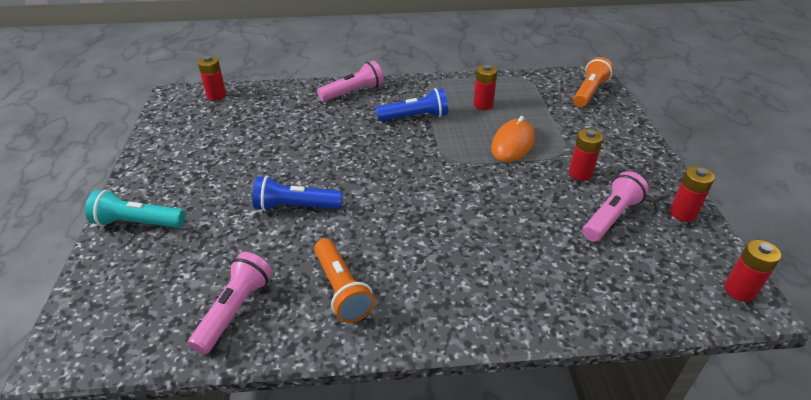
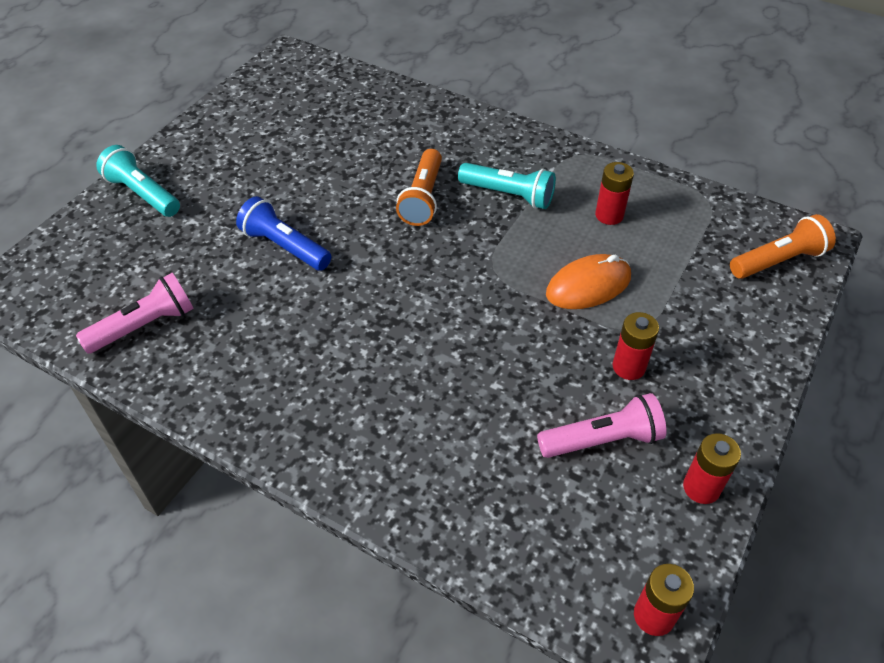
camera: 35 degrees right, 10 degrees up
red battery [197,56,226,101] -> none
orange flashlight [314,238,375,323] -> orange flashlight moved to [396,149,442,226]
pink flashlight [317,61,384,102] -> none
blue flashlight [376,88,448,121] -> turquoise flashlight [458,163,556,209]

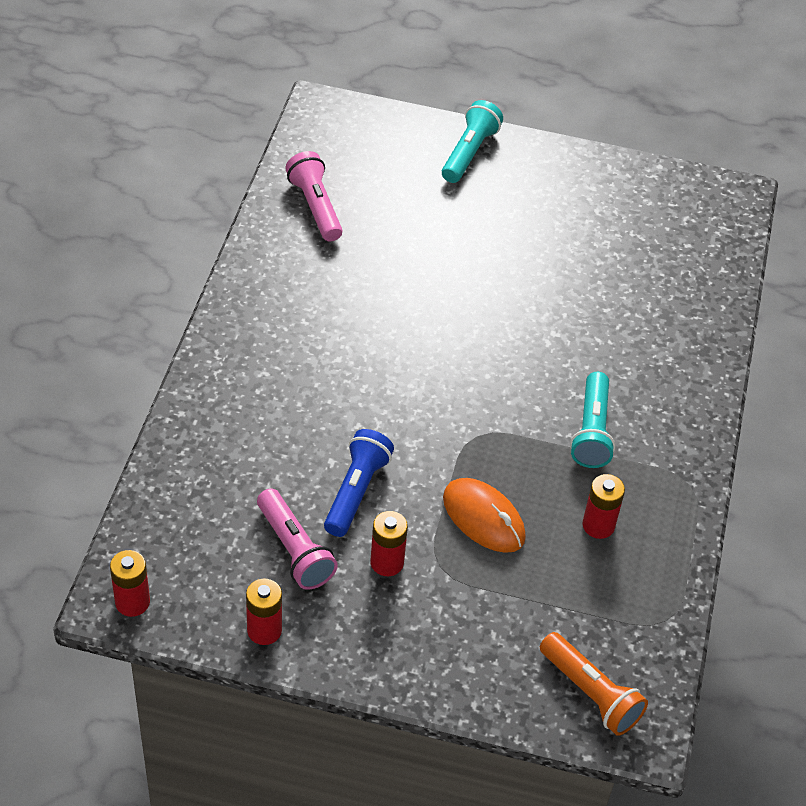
camera: 70 degrees right, 0 degrees up
pink flashlight [76,273,194,354] -> pink flashlight turned 150 degrees counterclockwise [285,151,343,241]
blue flashlight [236,196,332,271] -> blue flashlight moved to [324,429,394,537]
orange flashlight [396,149,442,226] -> none

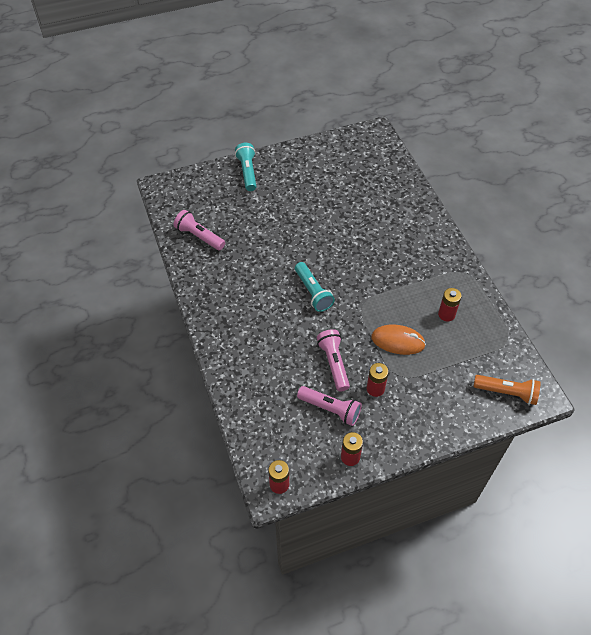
camera: 30 degrees left, 5 degrees up
blue flashlight [324,429,394,537] -> pink flashlight [317,329,350,392]
turquoise flashlight [570,372,615,468] -> turquoise flashlight moved to [295,262,335,312]

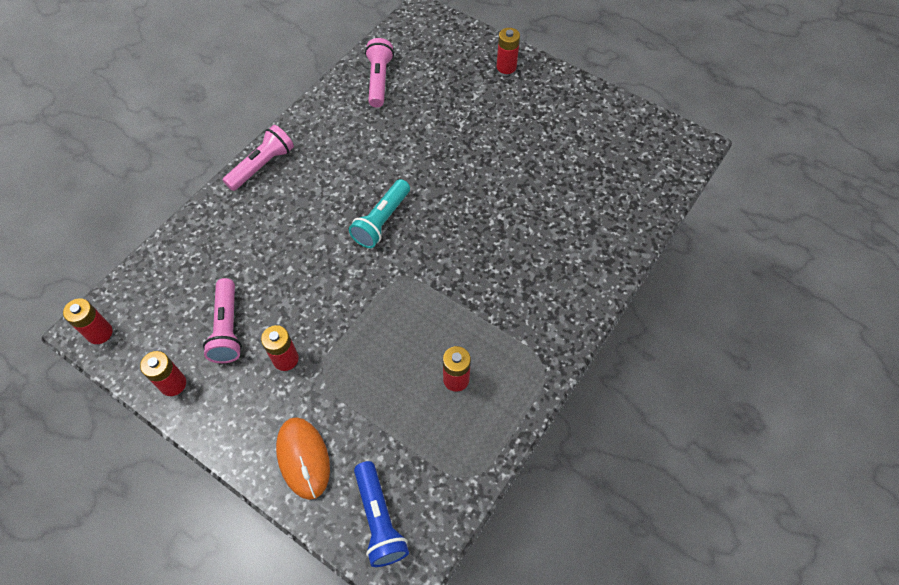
camera: 55 degrees right, 5 degrees up
turquoise flashlight [235,143,256,191] -> red battery [496,28,520,74]
pink flashlight [317,329,350,392] -> pink flashlight moved to [223,125,294,191]
orange mouse [371,325,426,355] -> orange mouse moved to [276,417,330,500]
orange flashlight [473,375,541,405] -> blue flashlight [354,461,409,567]

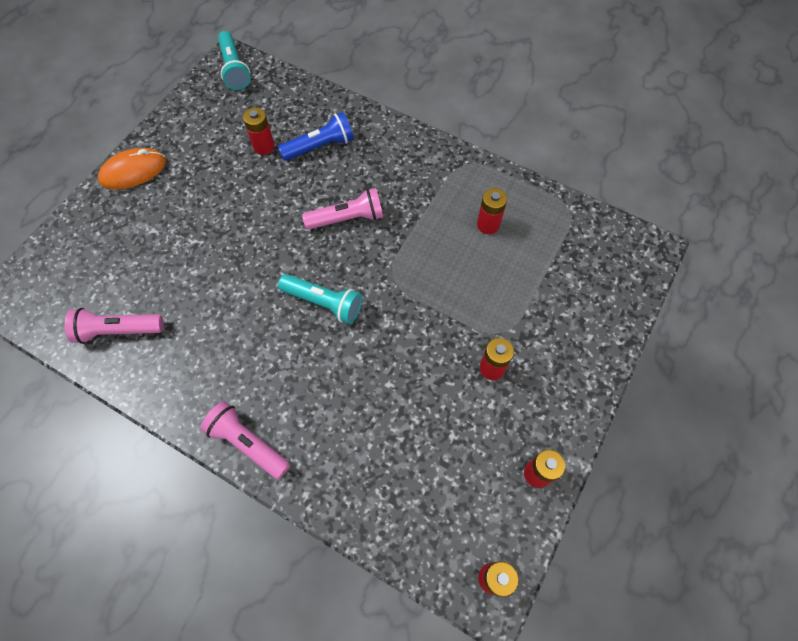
camera: 95 degrees left, 5 degrees up
pink flashlight [203,278,242,363] -> pink flashlight moved to [302,188,383,230]
orange mouse [276,417,330,500] -> orange mouse moved to [98,148,166,190]
blue flashlight [354,461,409,567] -> blue flashlight moved to [278,112,354,161]
red battery [496,28,520,74] -> red battery moved to [243,107,275,155]
none -> turquoise flashlight [218,31,251,90]

